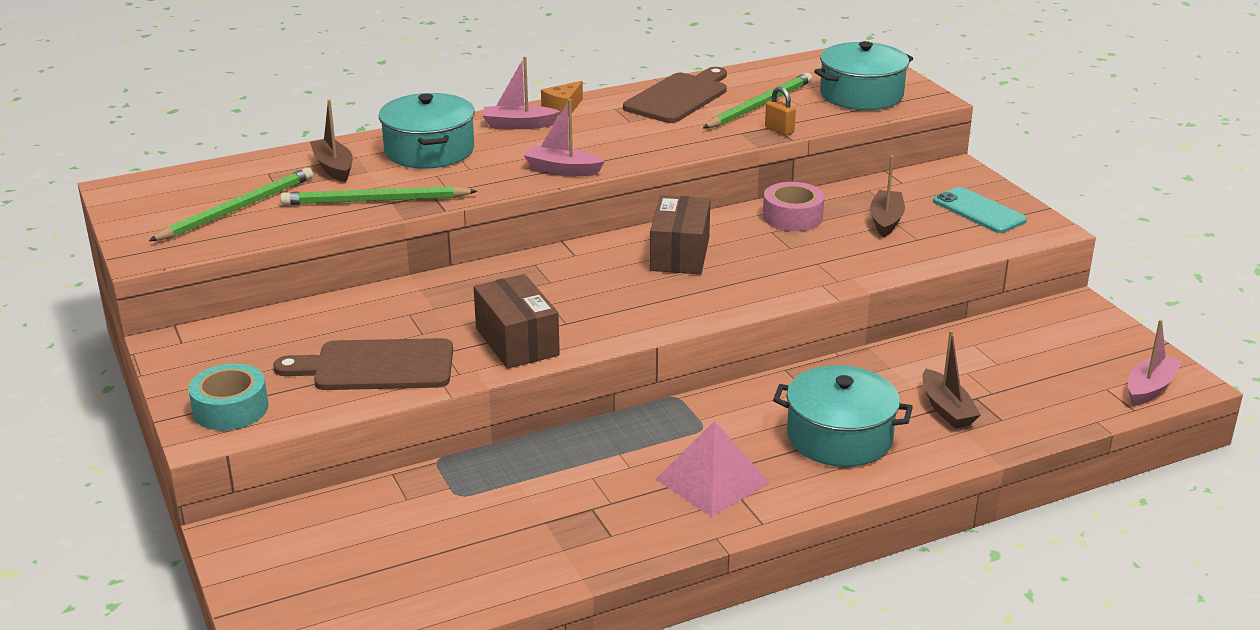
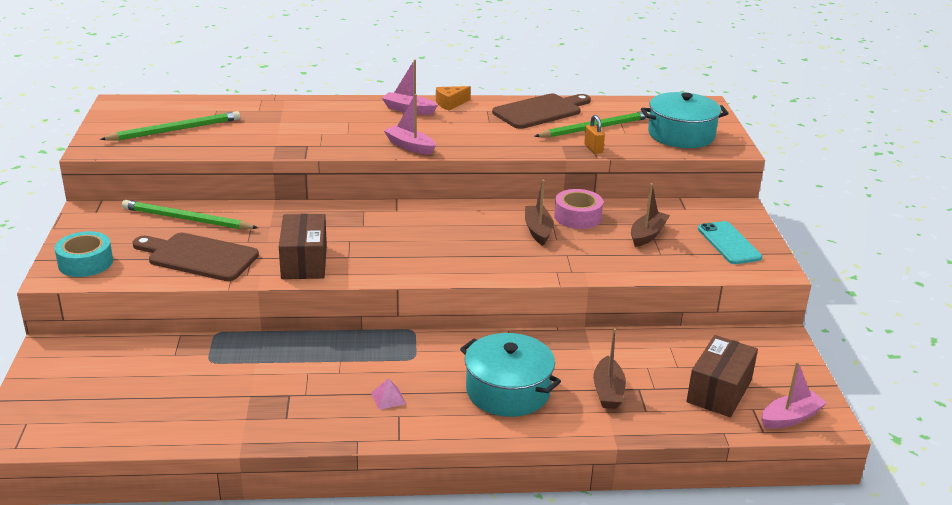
camera: 20 degrees right, 0 degrees up
green pencil [280,186,477,205] -> green pencil moved to [122,200,258,230]
brown boat [310,100,353,182] -> brown boat moved to [525,180,554,245]
turquoise pot [379,93,475,169] -> none
brown box [650,195,710,274] -> brown box moved to [687,335,758,417]
pink pyramid [656,421,769,517] -> pink pyramid [371,378,406,410], size x0.45

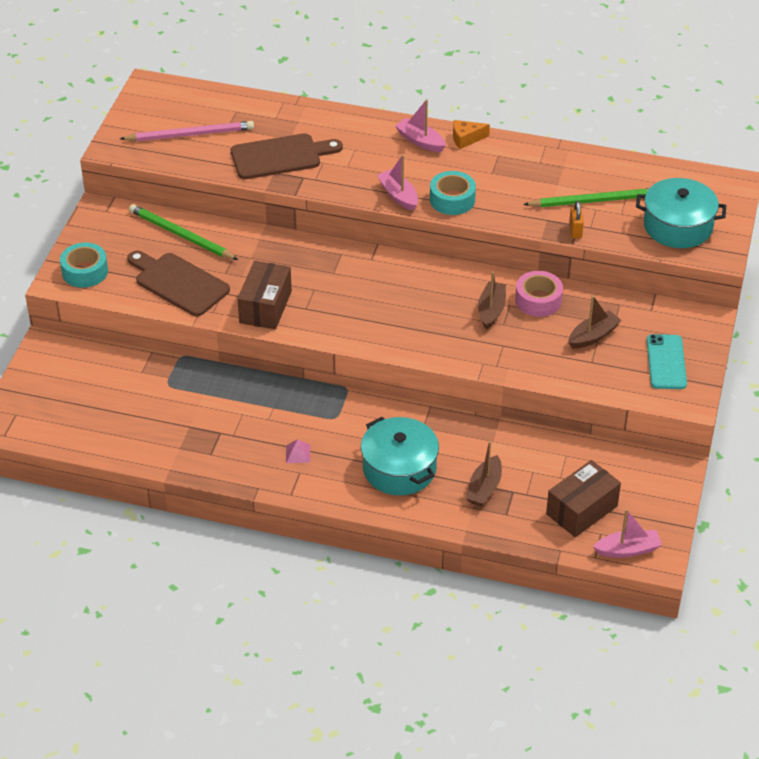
camera: 20 degrees right, 15 degrees up
green pencil [100,111,240,141] -> pink pencil [120,121,254,141]
brown cutting board [492,94,591,129] -> brown cutting board moved to [231,133,343,179]
none -> turquoise tape [430,171,476,215]

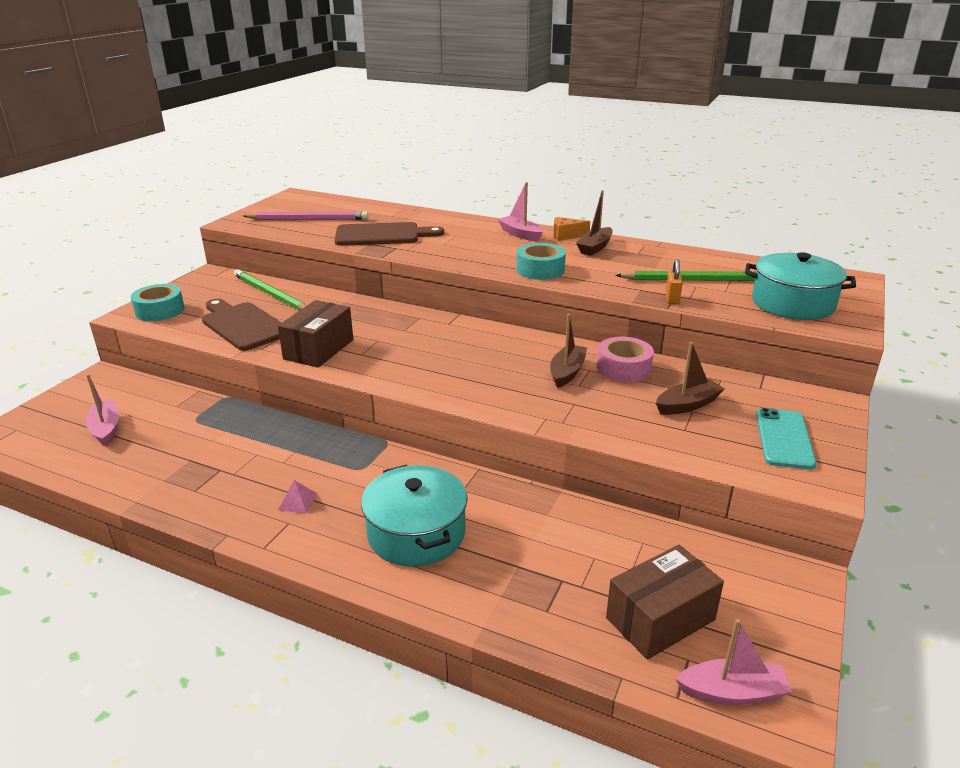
camera: 10 degrees right, 15 degrees down
pink boat [377,155,418,211] -> pink boat moved to [86,374,120,446]
brown boat [466,441,502,507] -> brown boat moved to [576,190,613,256]

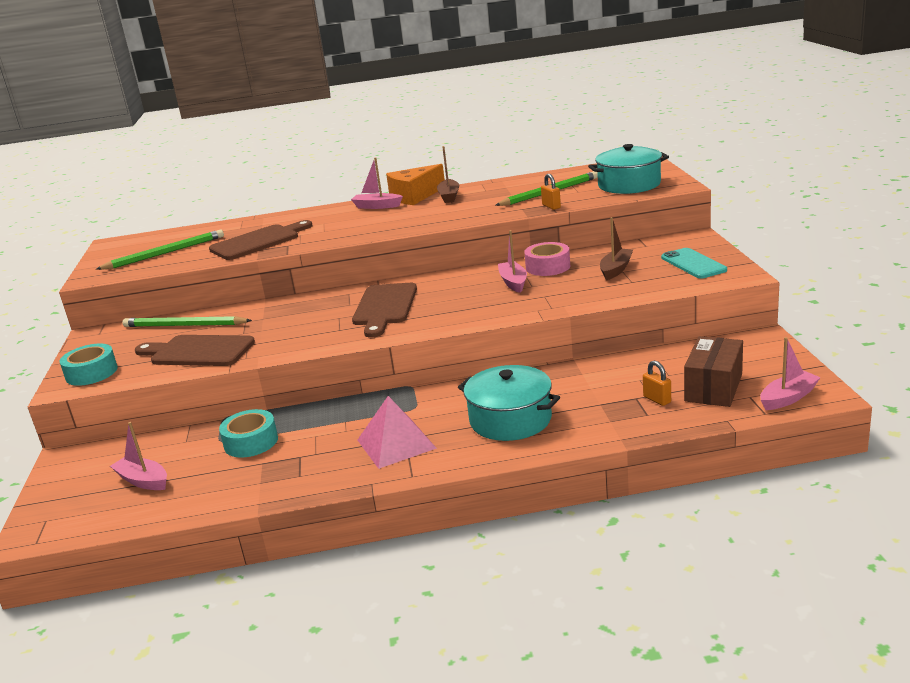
camera: 30 degrees left, 5 degrees down
pink pencil [243,211,368,220] -> green pencil [95,229,224,270]
brown box [278,300,353,368] -> none
pink pyramid [278,480,317,513] -> pink pyramid [358,396,437,469], size x2.24
turquoise tape [516,243,566,280] -> turquoise tape moved to [219,409,278,458]
brown boat [550,314,587,388] -> pink boat [498,230,527,293]
orange cheese [553,217,590,241] -> orange cheese [386,164,445,205], size x1.79
none -> brown cutting board [352,283,417,338]
none -> orange padlock [643,361,671,406]

